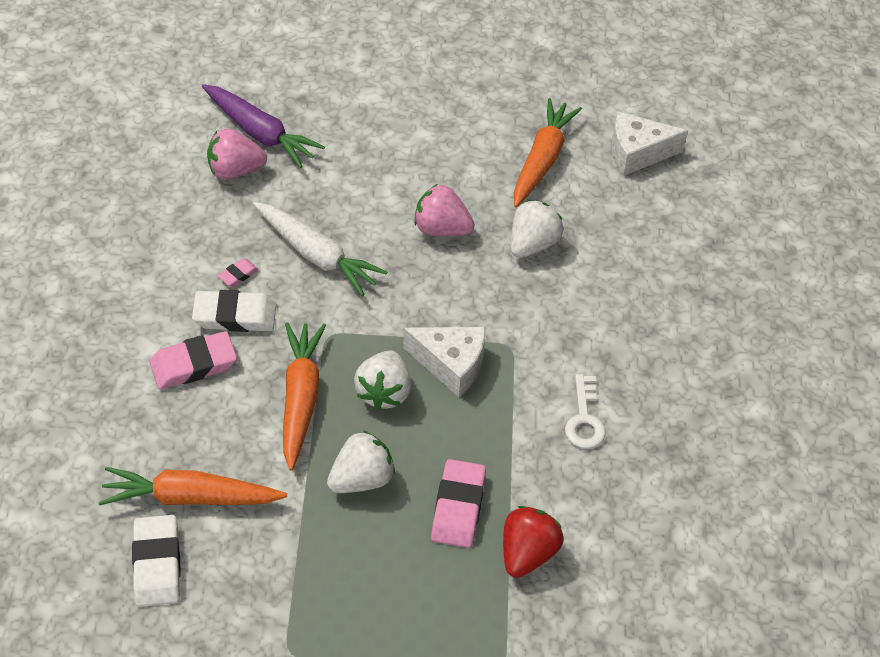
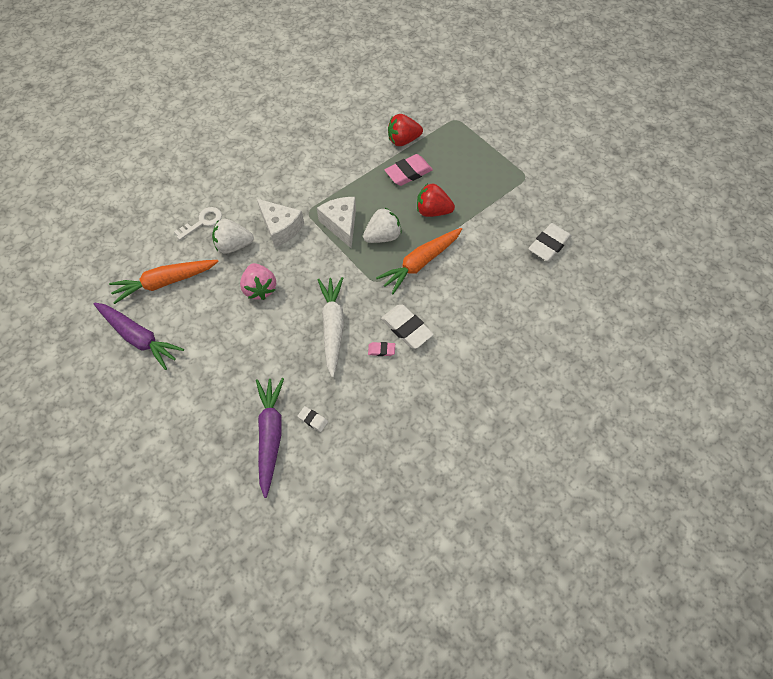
camera: 130 degrees left, 10 degrees up
orange carrot [98,467,287,505] -> none
pink eraser [150,331,237,389] -> none
pink strawberry [207,129,267,180] -> white eraser [297,406,328,432]
white strawberry [327,430,395,493] -> red strawberry [417,183,455,217]
white key [565,374,606,449] -> white key moved to [174,207,222,240]
white cheese [612,111,688,176] -> white cheese moved to [257,199,304,247]
none -> purple carrot [94,303,184,370]

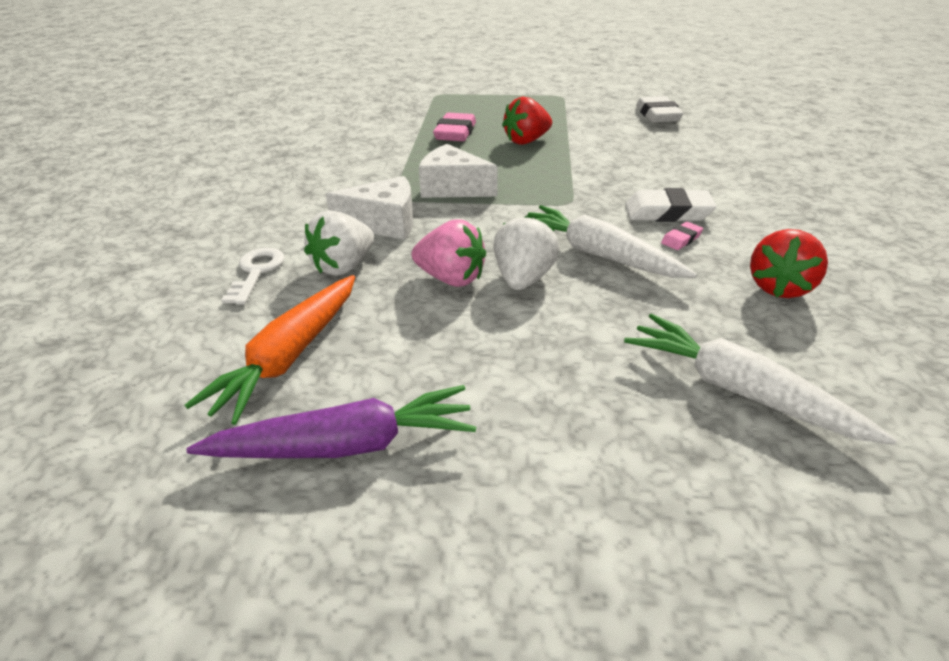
camera: 45 degrees left, 25 degrees down
purple carrot [256,378,284,498] -> white carrot [624,314,897,445]
white eraser [297,406,328,432] -> none
white strawberry [363,207,402,243] -> white strawberry moved to [493,215,560,290]
orange carrot [376,228,462,294] -> none
red strawberry [388,114,423,146] -> red strawberry moved to [750,229,828,298]

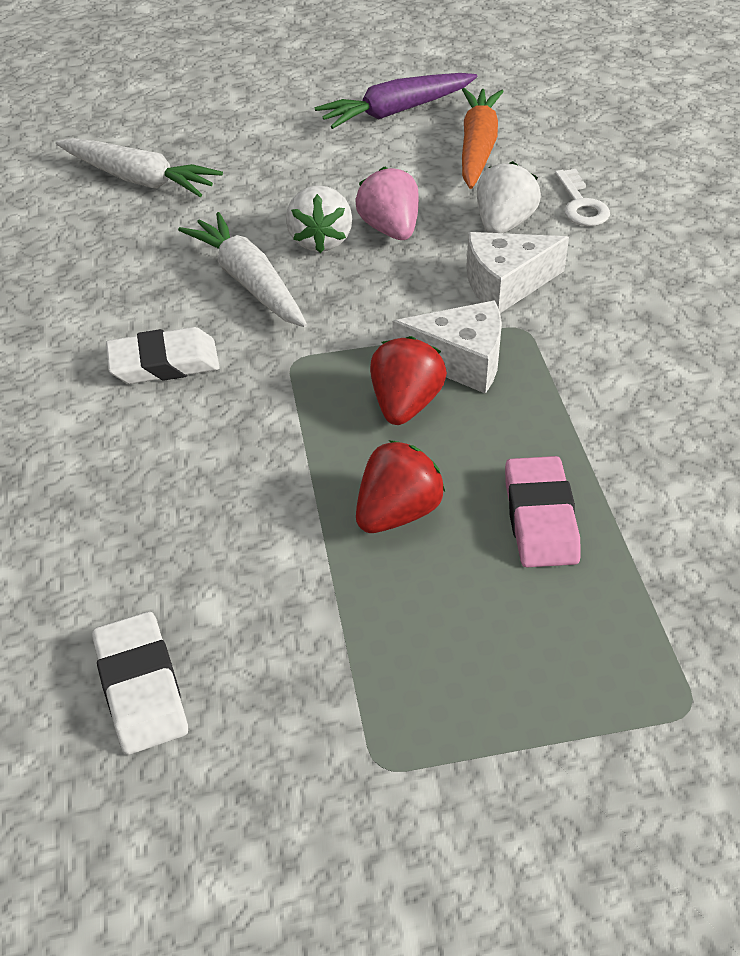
camera: 165 degrees right, 10 degrees up
pink strawberry [412,219,486,287] -> pink strawberry turned 60 degrees clockwise [356,166,419,240]
white carrot [528,205,697,278] -> white carrot turned 150 degrees counterclockwise [178,212,307,327]
pink eraser [661,222,703,250] -> none
red strawberry [750,229,828,298] -> red strawberry moved to [370,336,447,425]

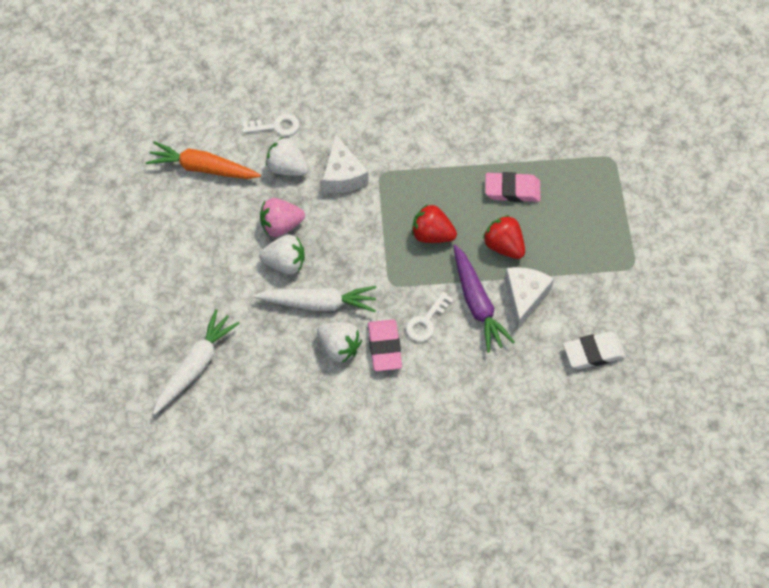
camera: 85 degrees left, 15 degrees up
white eraser [106,327,220,384] -> pink eraser [368,319,402,371]
white carrot [178,212,307,327] -> white carrot turned 150 degrees counterclockwise [253,286,376,312]
purple carrot [314,73,477,129] -> purple carrot moved to [453,245,515,352]
white cheese [393,300,502,394] -> white cheese moved to [504,267,554,330]
none -> white strawberry [317,322,362,363]
none -> white key [406,292,454,342]

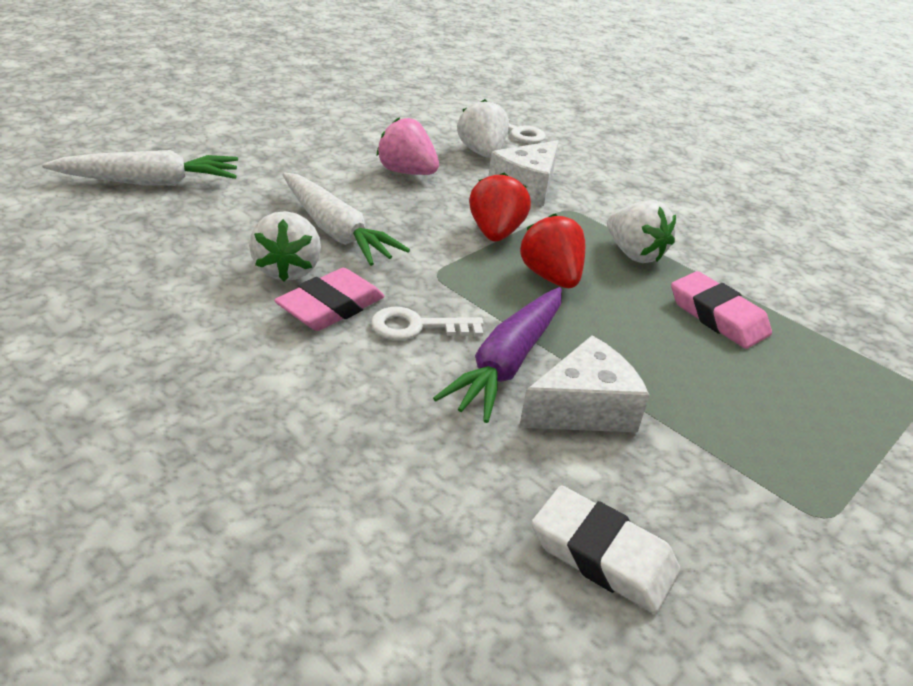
camera: 45 degrees right, 25 degrees down
orange carrot [146,141,261,179] -> none
white strawberry [259,235,305,274] -> white strawberry moved to [607,200,676,263]
red strawberry [483,215,525,259] -> red strawberry moved to [469,173,531,241]

